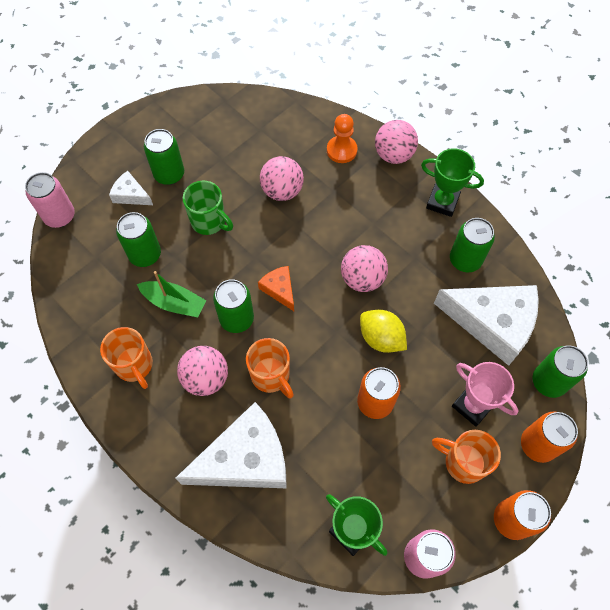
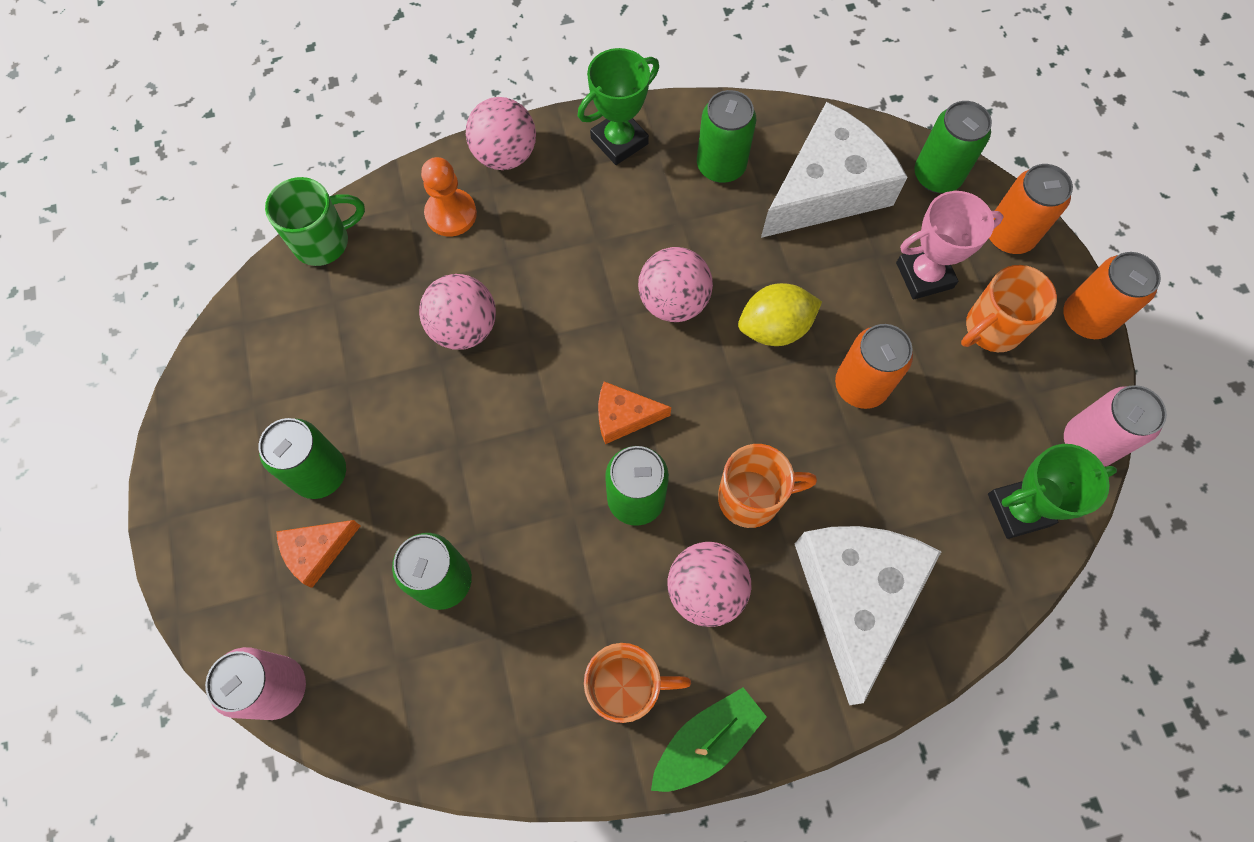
camera: 60 degrees left, 5 degrees up
white cheese [109,171,153,205] -> orange cheese [276,520,360,588]
green boat [137,271,207,317] -> green boat moved to [651,687,767,792]
green mug [183,181,233,235] -> green mug moved to [265,177,365,266]

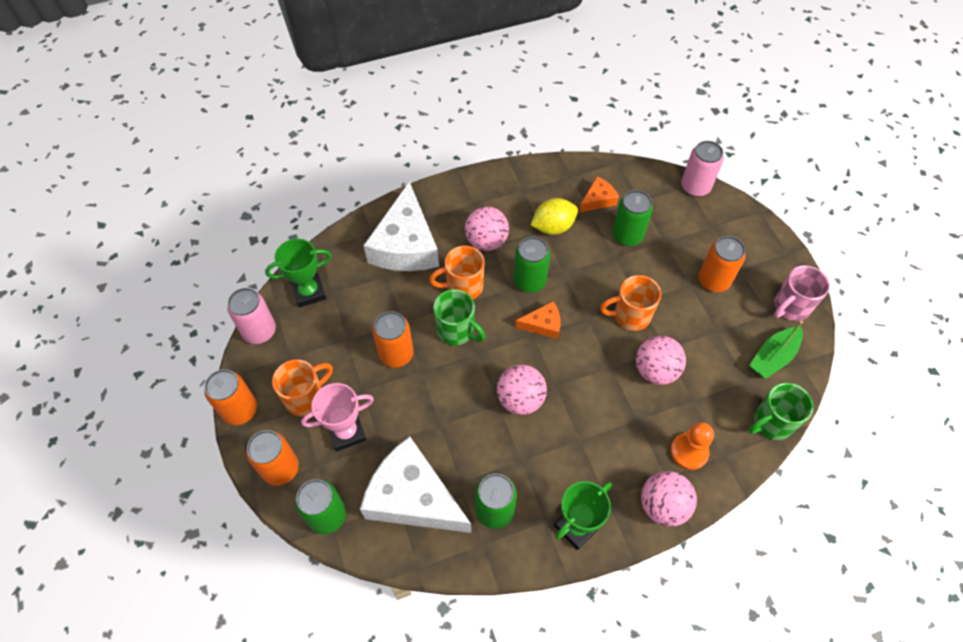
camera: 175 degrees right, 10 degrees down
green can [259,418,346,499] -> orange can [698,236,746,292]
orange cheese [276,520,360,588] -> orange cheese moved to [579,176,619,213]
orange mug [584,643,691,723] -> orange mug moved to [600,275,661,331]
green boat [651,687,767,792] -> green boat moved to [749,320,803,379]
yellow lemon [738,283,822,346] -> yellow lemon moved to [531,198,578,235]
white cheese [761,102,908,238] -> white cheese turned 75 degrees clockwise [360,436,471,533]
none -> green mug [433,289,485,345]
none -> pink mug [774,265,830,321]

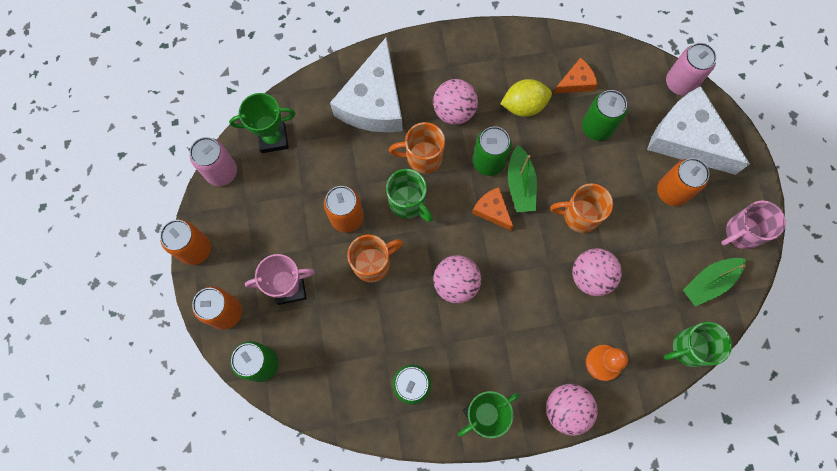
camera: 10 degrees right, 15 degrees up
orange mug [272,359,333,417] -> orange mug moved to [347,235,403,283]
white cheese [360,436,471,533] -> white cheese moved to [647,86,750,175]
orange cheese [515,301,560,339] -> orange cheese turned 135 degrees counterclockwise [472,187,513,231]
none -> green boat [508,145,537,212]

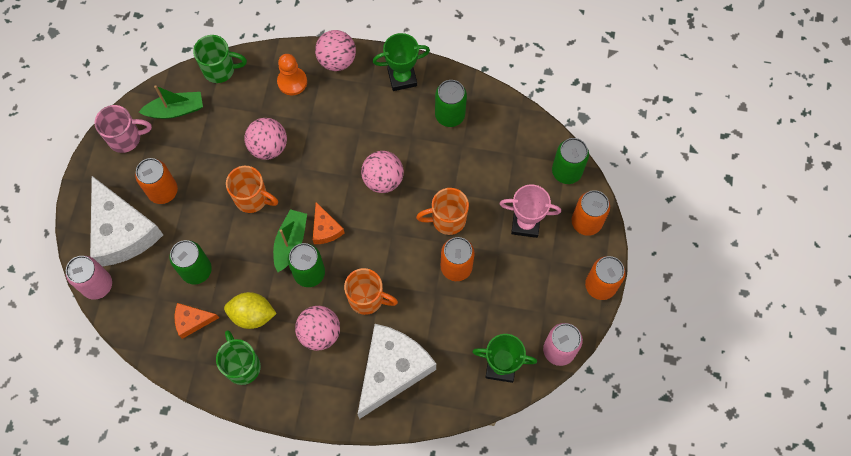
camera: 160 degrees left, 5 degrees down
green mug [386,169,433,222] -> green mug moved to [216,330,261,385]

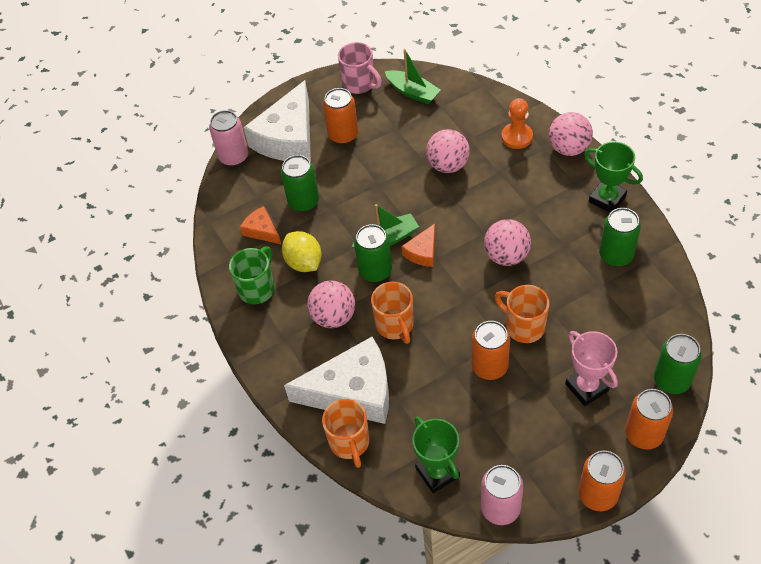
camera: 55 degrees right, 15 degrees down
green mug [193,35,247,83] -> none
orange mug [226,166,278,213] -> orange mug moved to [322,399,369,468]

